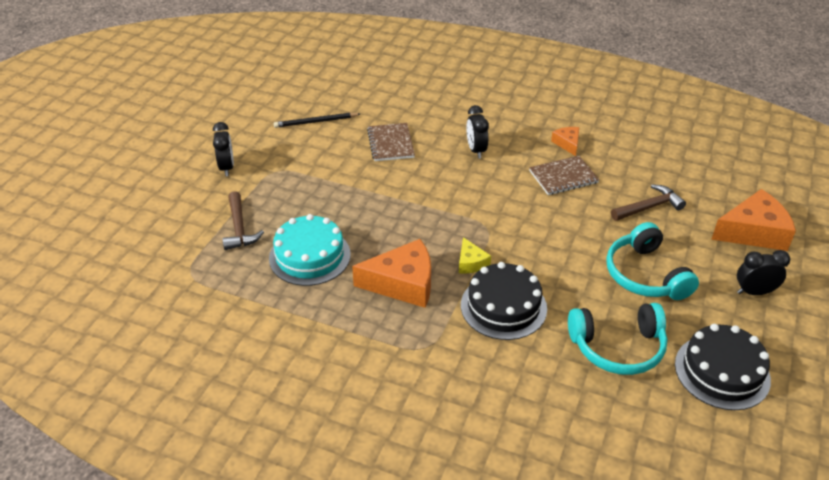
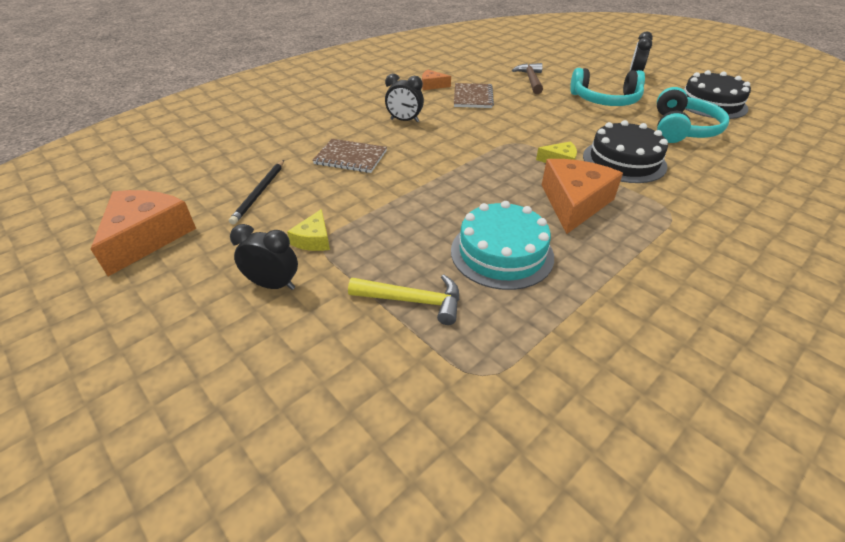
camera: 65 degrees left, 0 degrees up
brown hammer [222,191,264,250] -> yellow hammer [348,275,459,325]
orange cheese [711,189,796,251] -> orange cheese moved to [91,190,196,276]
none -> yellow cheese [287,209,330,251]

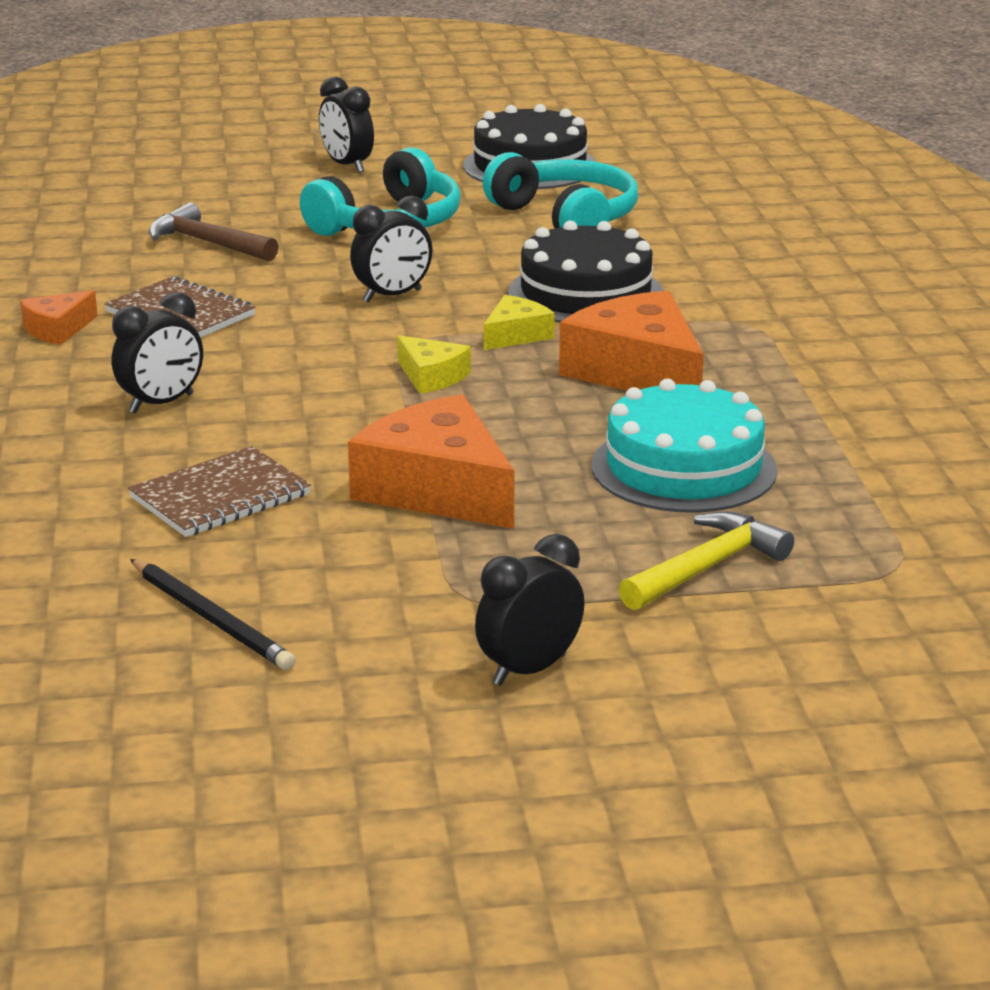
camera: 55 degrees left, 15 degrees down
orange cheese [91,190,196,276] -> orange cheese moved to [348,394,515,529]
yellow cheese [287,209,330,251] -> yellow cheese moved to [397,335,471,394]
none -> black clock [350,196,432,303]

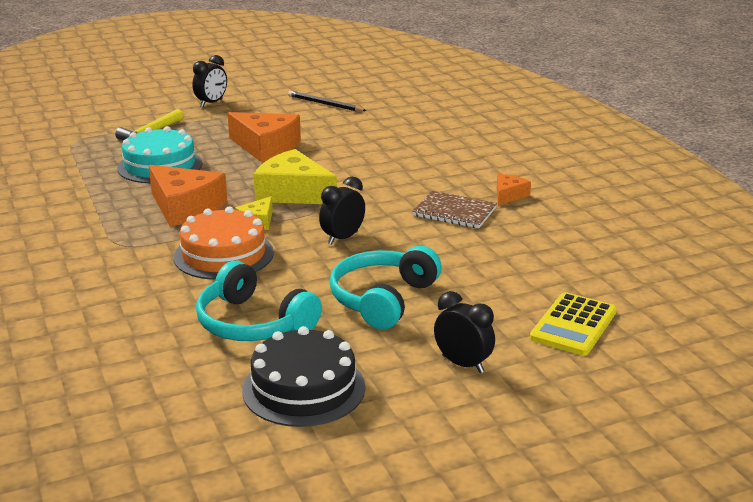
camera: 165 degrees right, 0 degrees up
black clock [112,292,203,413] -> none
brown notebook [128,446,311,537] -> none
brown hammer [149,203,278,261] -> none
yellow cheese [397,335,471,394] -> yellow cheese [254,149,337,204], size x1.98
black cake [508,220,664,323] -> orange cake [174,206,274,280]
none -> yellow calculator [530,292,617,356]

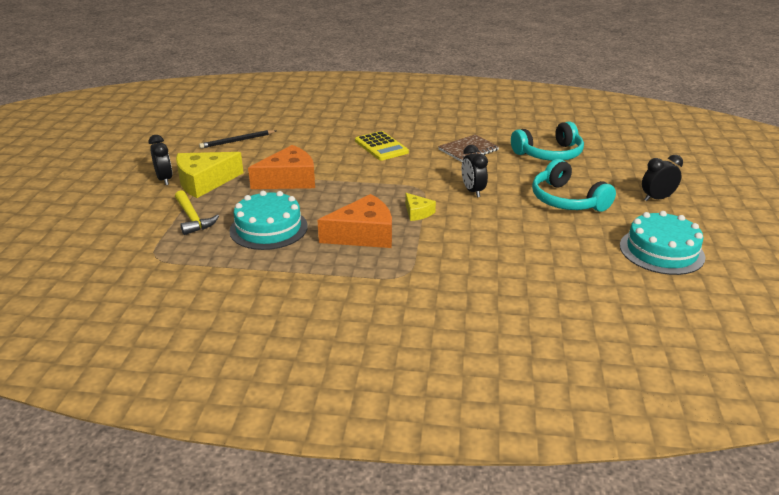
camera: 60 degrees left, 5 degrees up
orange cake [174,206,274,280] -> none
turquoise headphones [196,261,322,341] -> turquoise headphones moved to [511,121,584,161]
black cake [242,326,365,427] -> turquoise cake [620,211,705,275]
yellow cheese [254,149,337,204] -> yellow cheese moved to [176,152,244,198]
orange cheese [497,174,531,205] -> none
yellow calculator [530,292,617,356] -> yellow calculator moved to [355,131,409,161]

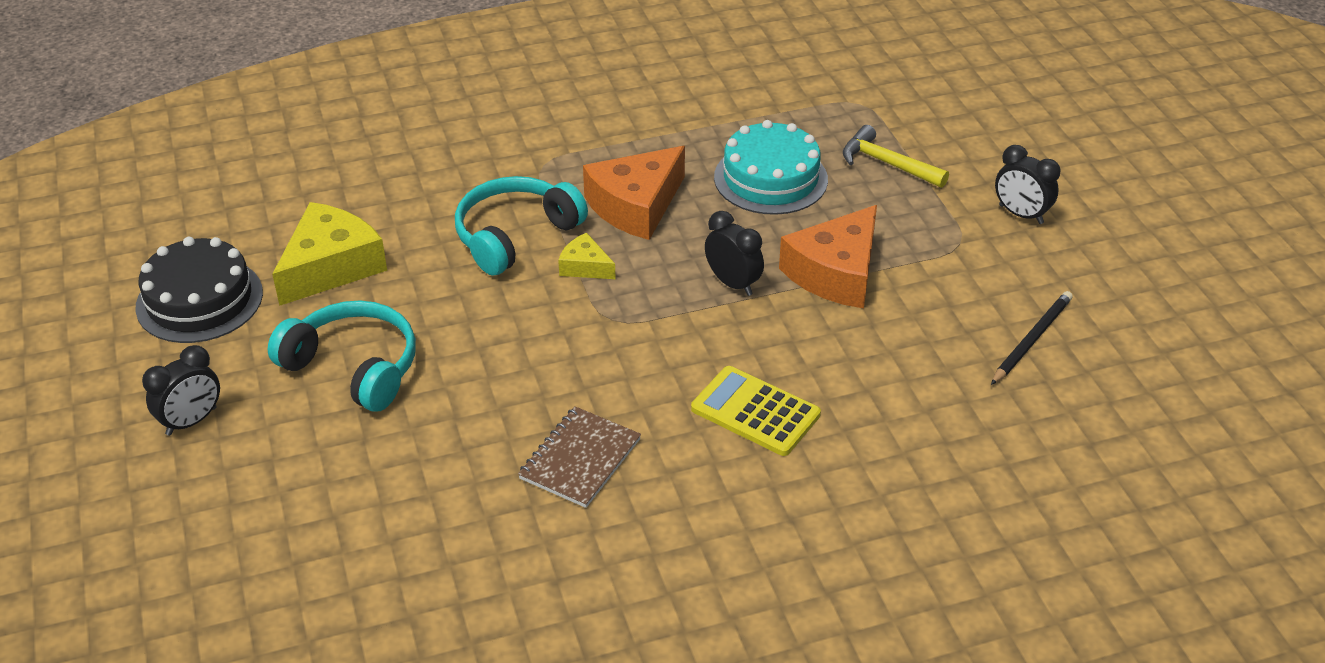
camera: 155 degrees right, 10 degrees up
yellow cheese [176,152,244,198] -> yellow cheese moved to [272,202,387,306]
black clock [462,145,488,197] -> black clock moved to [705,211,764,296]
turquoise headphones [511,121,584,161] -> turquoise headphones moved to [455,176,588,276]
turquoise cake [620,211,705,275] -> black cake [135,237,263,343]

